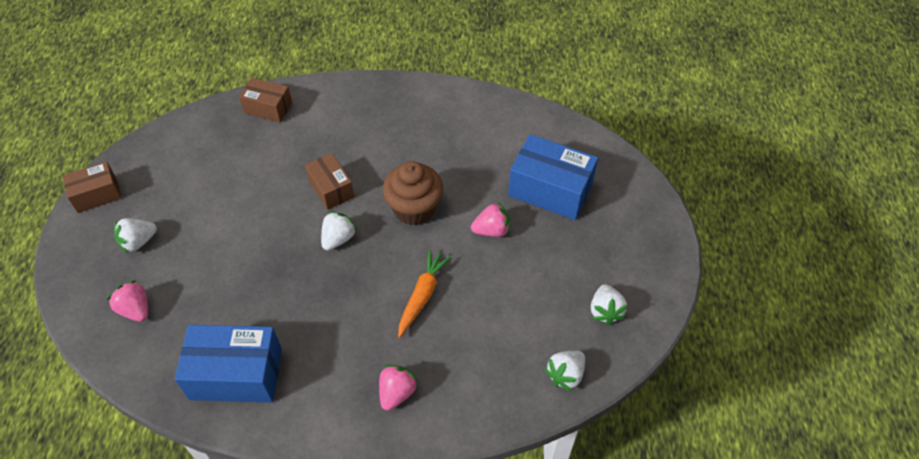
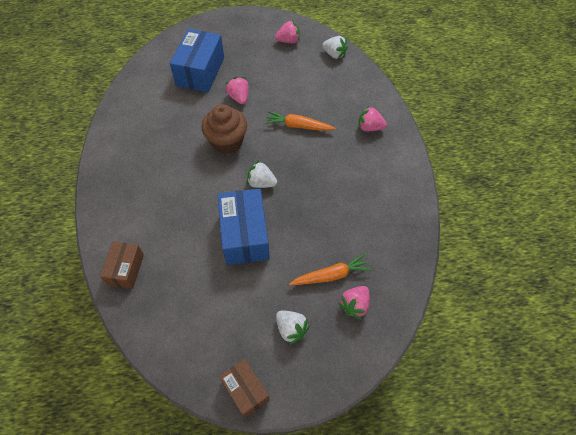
camera: 100 degrees left, 5 degrees up
blue box [175,325,282,403] -> blue box moved to [218,189,270,265]
brown box [305,153,354,210] -> none
white strawberry [591,284,628,325] -> pink strawberry [275,20,300,43]
none -> orange carrot [289,253,372,285]

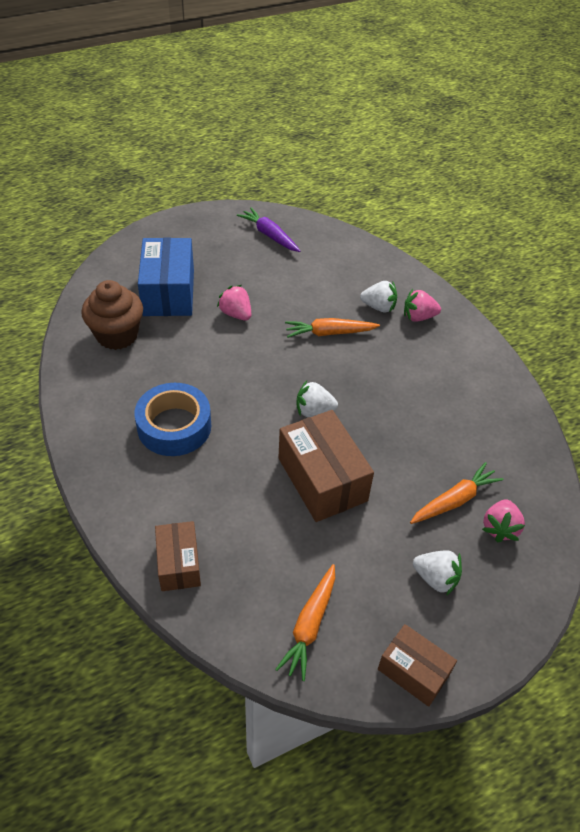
camera: 20 degrees left, 10 degrees down
brown cupcake [202,104,247,154] -> brown cupcake moved to [81,280,143,350]
blue box [218,189,270,265] -> brown box [279,410,374,522]
pink strawberry [275,20,300,43] -> purple carrot [237,207,300,252]
white strawberry [322,36,348,59] -> white strawberry moved to [360,281,397,313]
none -> blue tape [134,383,211,456]
none -> orange carrot [275,564,335,681]

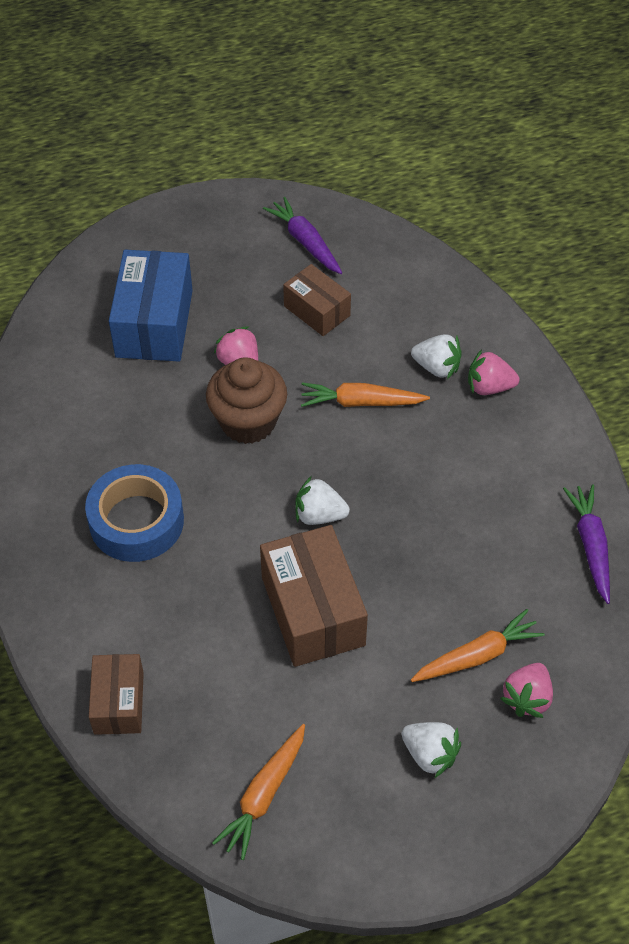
camera: 10 degrees right, 5 degrees up
brown cupcake [81,280,143,350] -> brown cupcake moved to [206,357,287,444]
brown box [378,624,457,707] -> brown box moved to [283,264,351,336]
none -> purple carrot [563,484,610,604]

